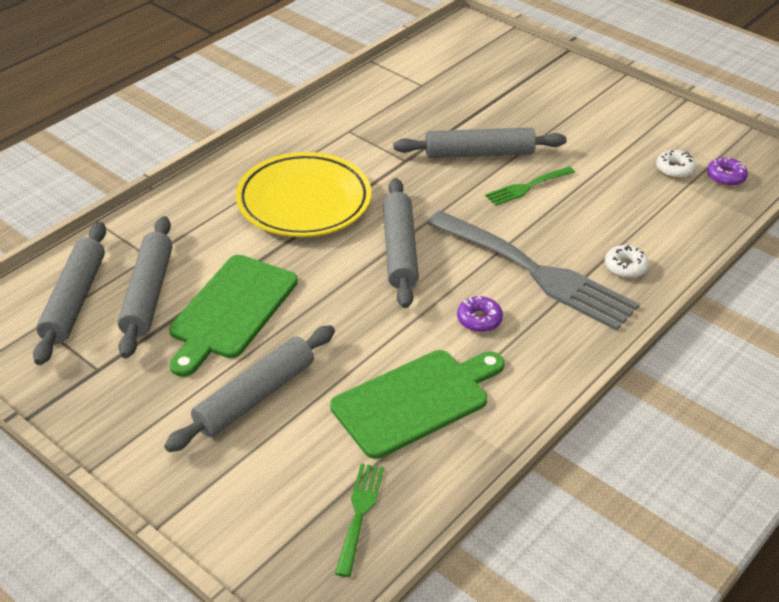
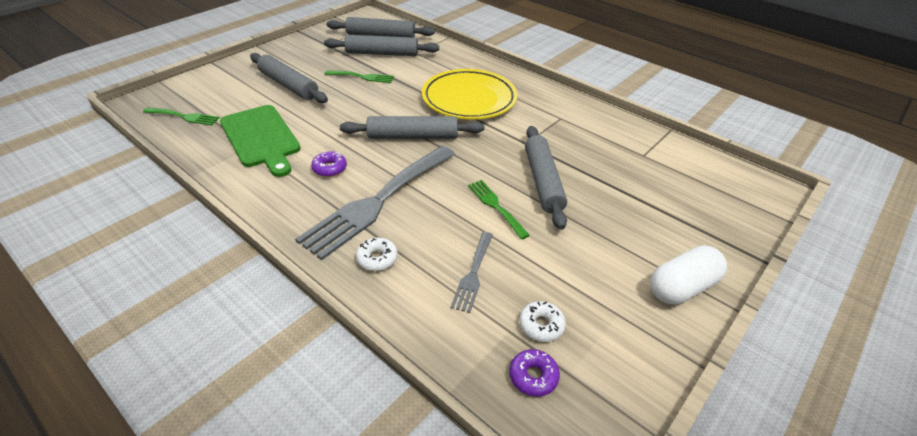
camera: 90 degrees right, 0 degrees up
green cutting board [169,255,298,377] -> green fork [325,70,394,83]
none -> grey fork [450,232,493,313]
none -> white capsule [650,245,727,304]

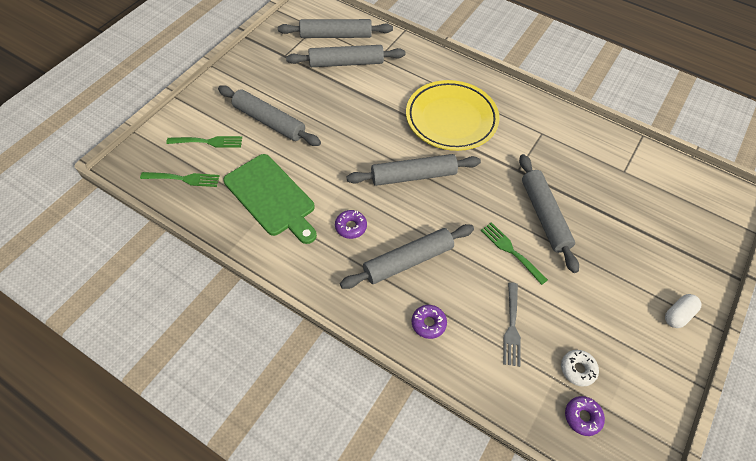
camera: 10 degrees left, 15 degrees up
grey fork [295,146,455,260] -> grey rolling pin [340,224,474,289]
green fork [325,70,394,83] -> green fork moved to [166,136,242,148]
white donut [356,238,398,271] -> purple donut [411,305,447,339]
white capsule [650,245,727,304] -> white capsule [665,294,702,328], size x0.62

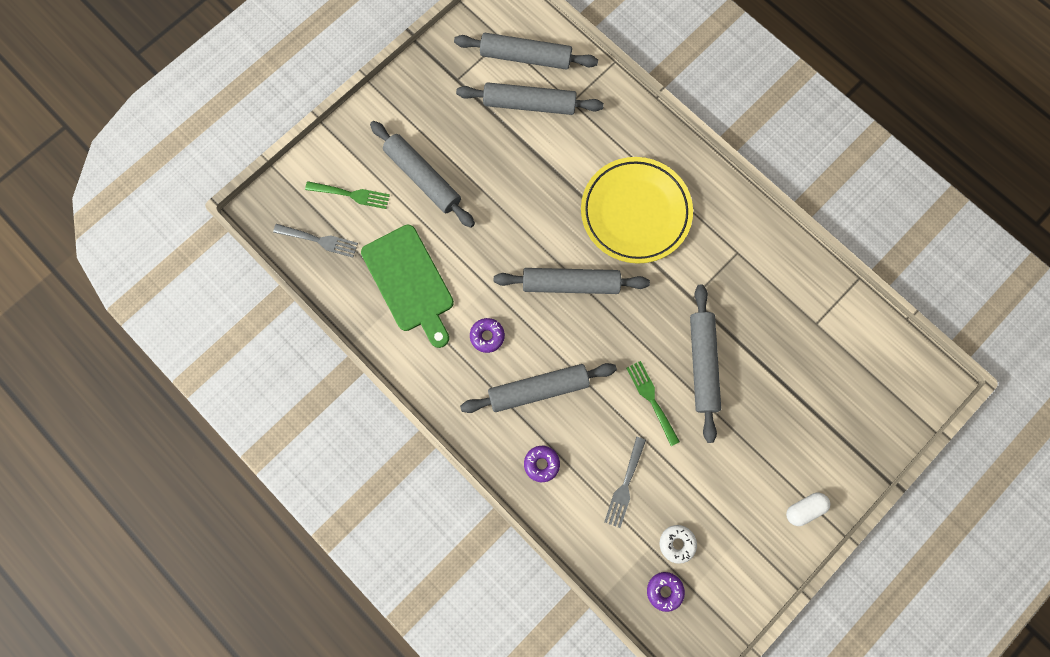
camera: 15 degrees right, 20 degrees up
green fork [140,172,220,187] -> grey fork [273,224,358,257]

